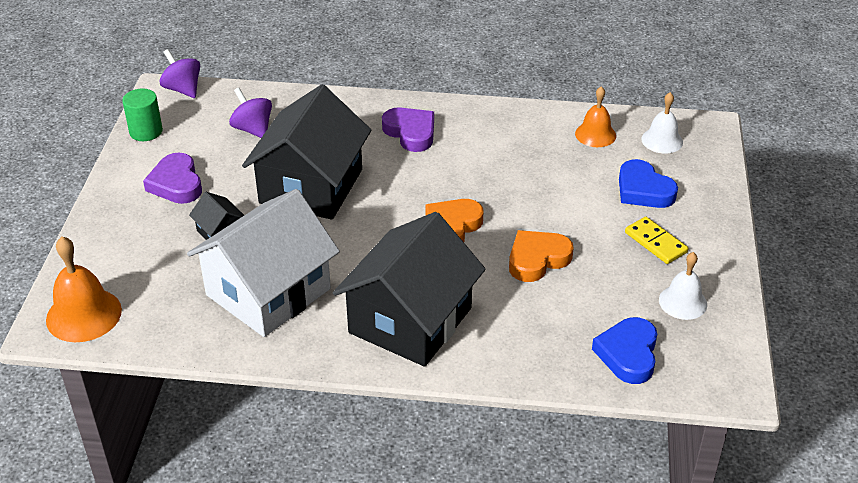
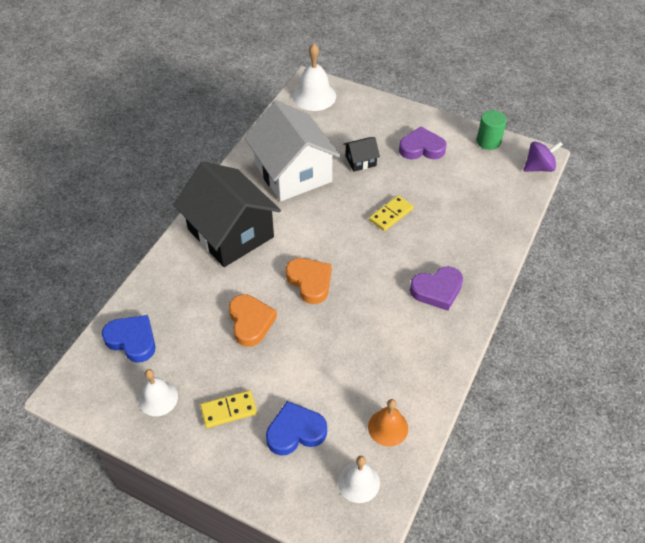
camera: 110 degrees right, 10 degrees up
orange bell [46,237,122,342] -> white bell [293,43,336,111]
purple spinning top [229,88,272,138] -> none
black house [242,84,372,220] -> yellow domino [369,195,414,231]

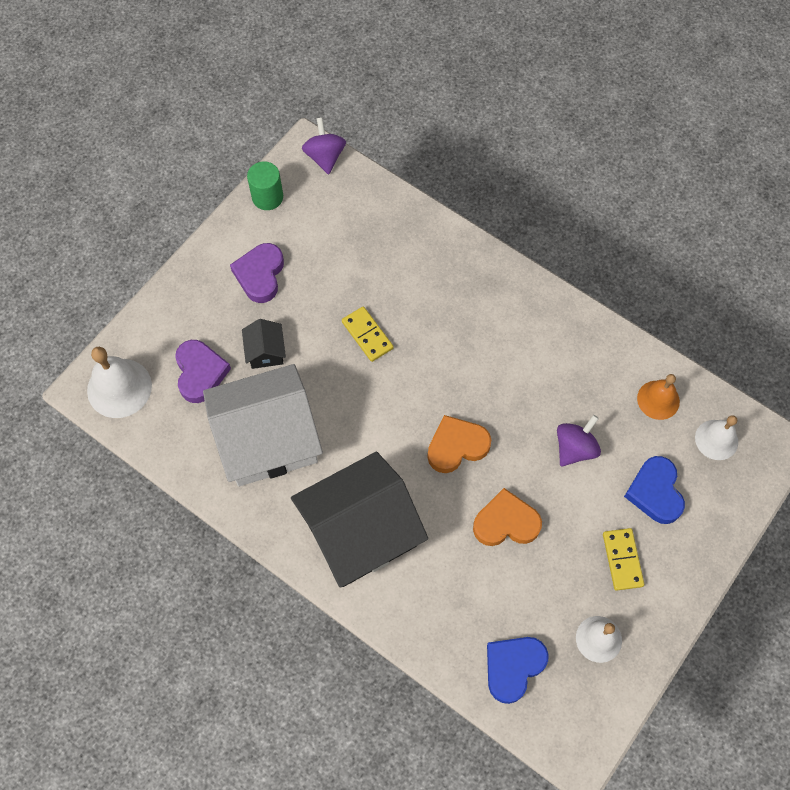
camera: 80 degrees left, 15 degrees up
purple heart [410,266,463,311] -> purple heart moved to [175,340,231,403]
none -> purple spinning top [557,415,601,467]

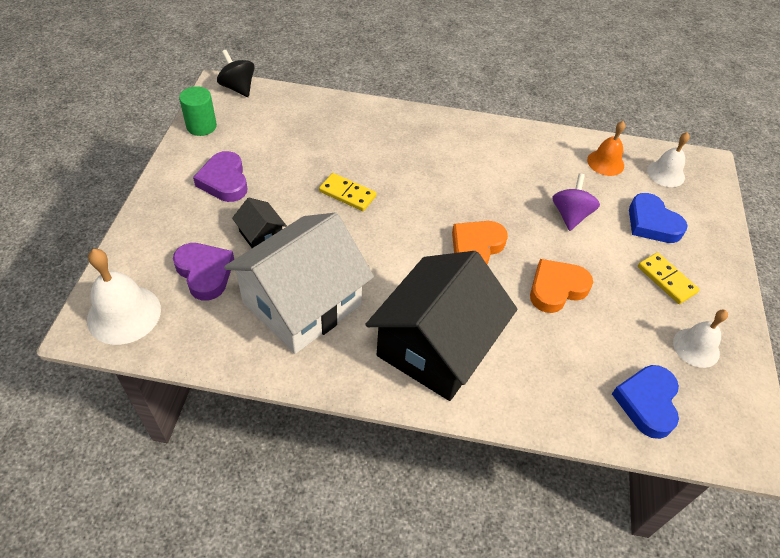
camera: 30 degrees left, 15 degrees down
purple spinning top [302,118,346,174] -> black spinning top [217,50,255,97]

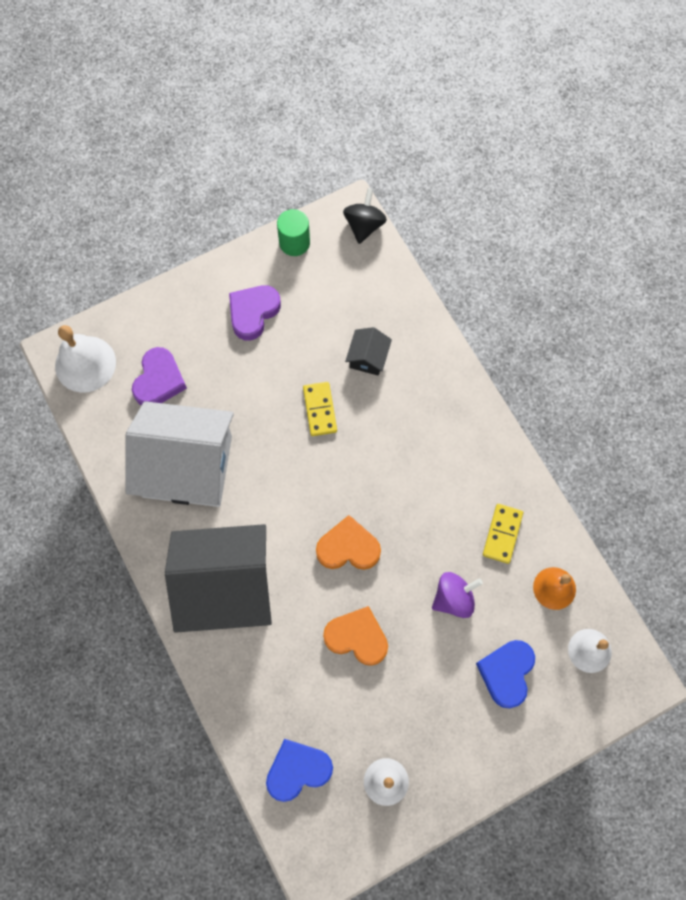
camera: 55 degrees right, 20 degrees up
black house [232,198,287,248] -> black house moved to [345,327,392,376]
yellow domino [638,252,700,304] -> yellow domino moved to [483,504,523,564]

